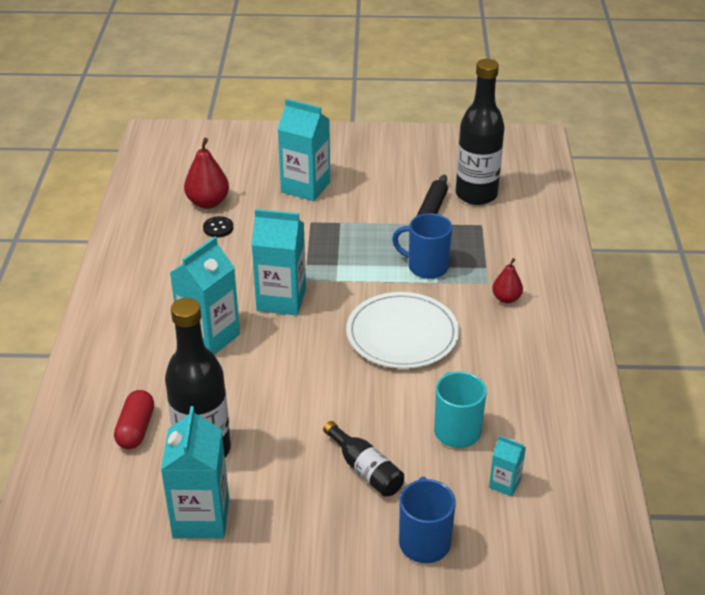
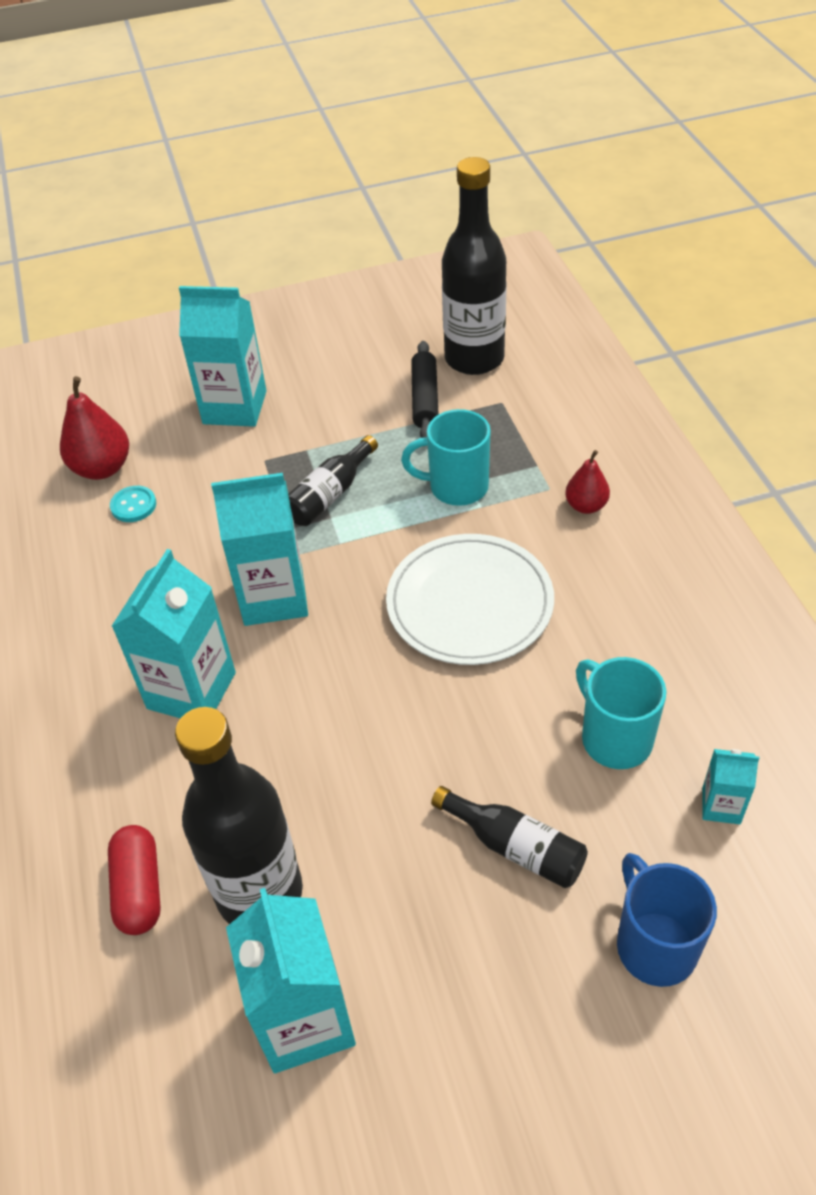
camera: 15 degrees left, 10 degrees up
black button [203,216,233,238] -> turquoise button [110,486,156,522]
blue mug [392,213,452,279] -> turquoise mug [401,409,491,506]
none -> black bottle [288,435,378,526]

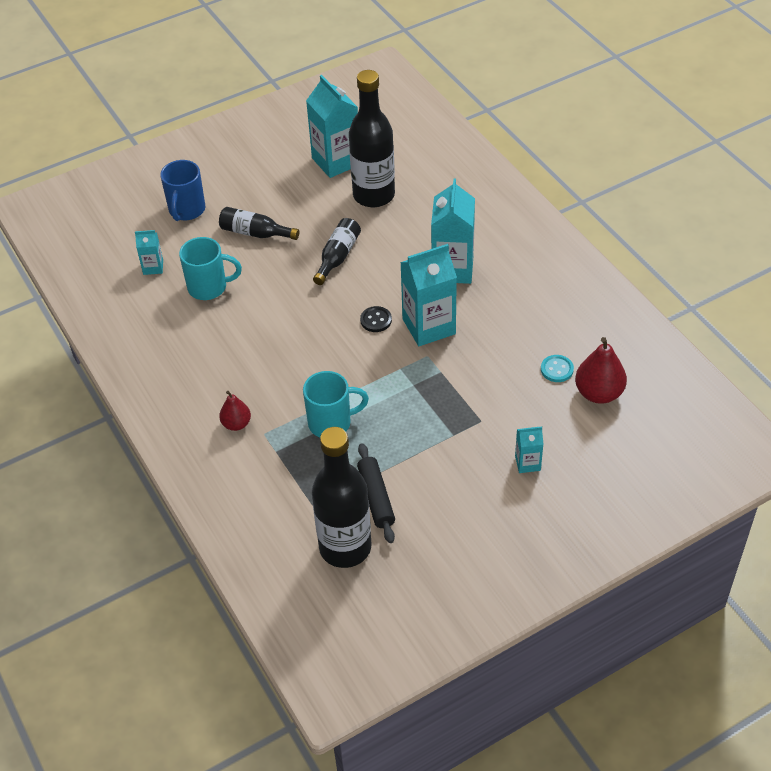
camera: 165 degrees right, 0 degrees up
red capsule [108,825,161,935] -> none
turquoise carton [179,286,267,427] -> turquoise carton [515,427,544,473], size x0.50
black bottle [288,435,378,526] -> black bottle moved to [313,218,361,285]
white plate [386,534,554,665] -> none
turquoise mug [576,657,666,769] -> turquoise mug turned 45 degrees counterclockwise [179,237,242,300]
blue mug [617,853,717,987] -> blue mug turned 45 degrees clockwise [160,160,206,221]
none -> black button [360,306,392,332]

